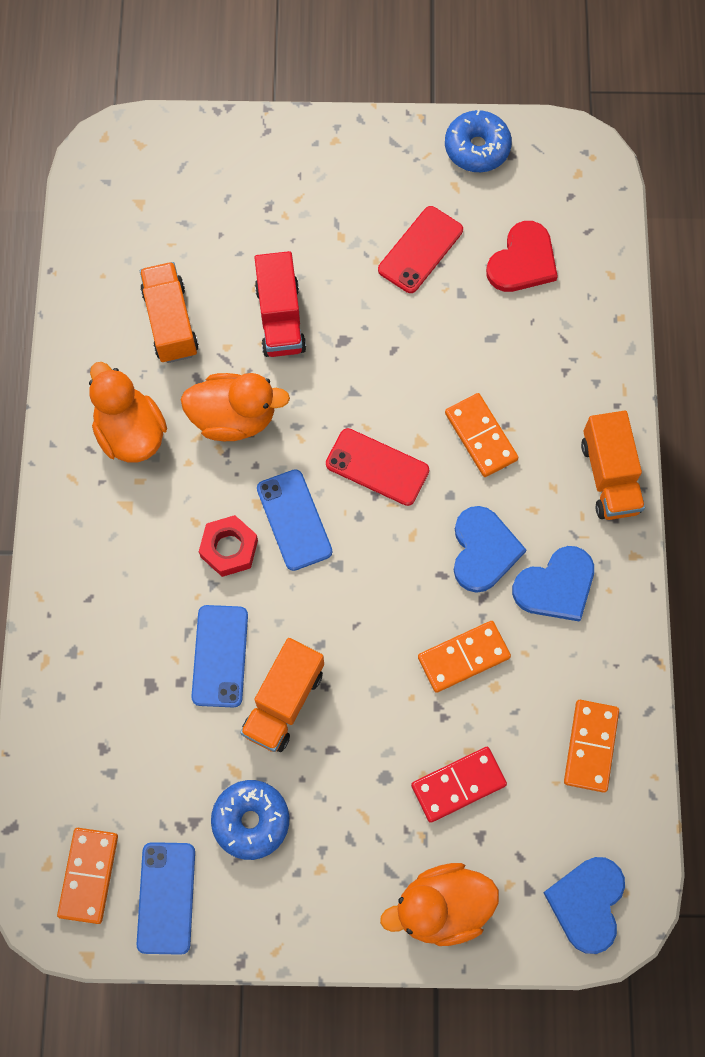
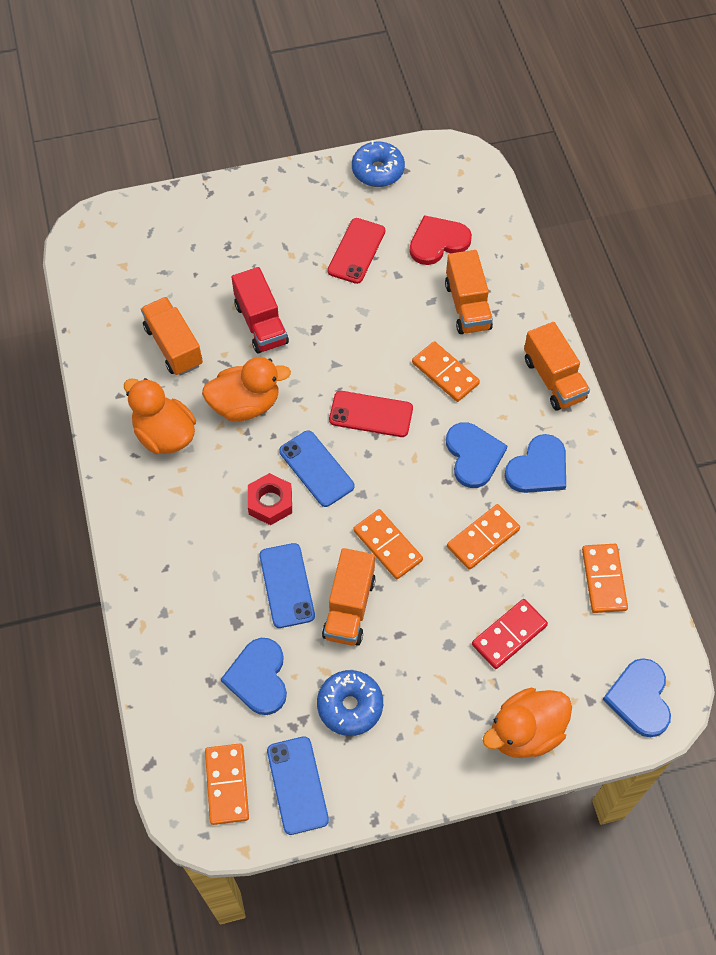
camera: 15 degrees left, 10 degrees down
red heart [486,221,558,292] -> red heart turned 135 degrees counterclockwise [410,215,472,265]
none -> blue heart [221,638,287,715]
none -> orange domino [353,509,423,579]
none -> orange truck [445,250,493,334]

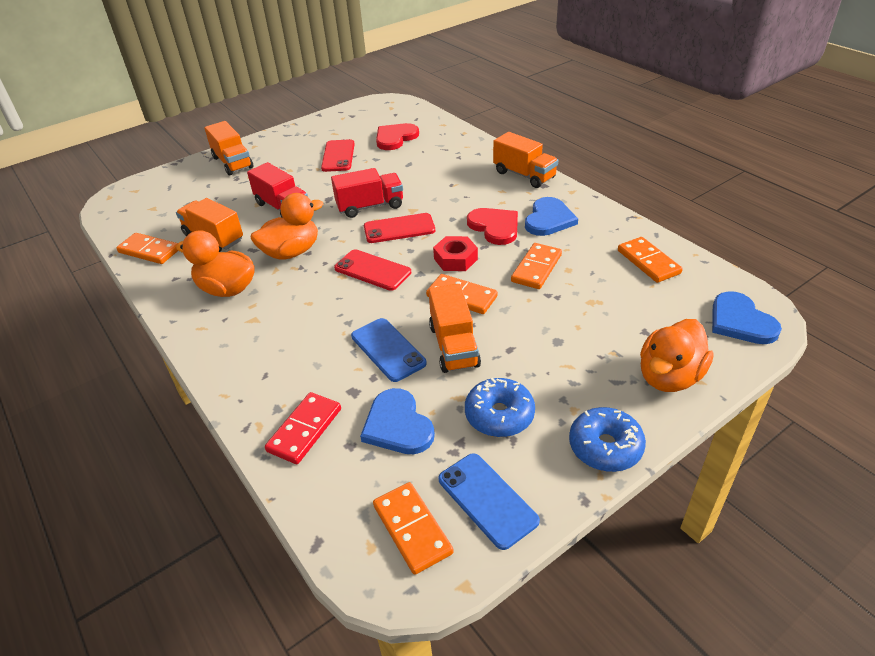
camera: 20 degrees left, 20 degrees down
red nut [248,473,292,525] -> red nut moved to [433,236,478,271]
blue phone [279,430,355,507] -> red phone [334,249,411,291]
blue donut [352,141,405,187] -> blue donut moved to [569,407,646,472]
orange domino [412,341,480,402] -> orange domino moved to [116,233,178,264]
orange truck [445,250,493,334] -> orange truck moved to [204,121,253,175]
blue heart [446,422,507,488] -> red heart [467,208,518,245]
red domino [472,599,548,669] -> red domino moved to [265,392,341,464]
none -> red truck [331,168,403,218]

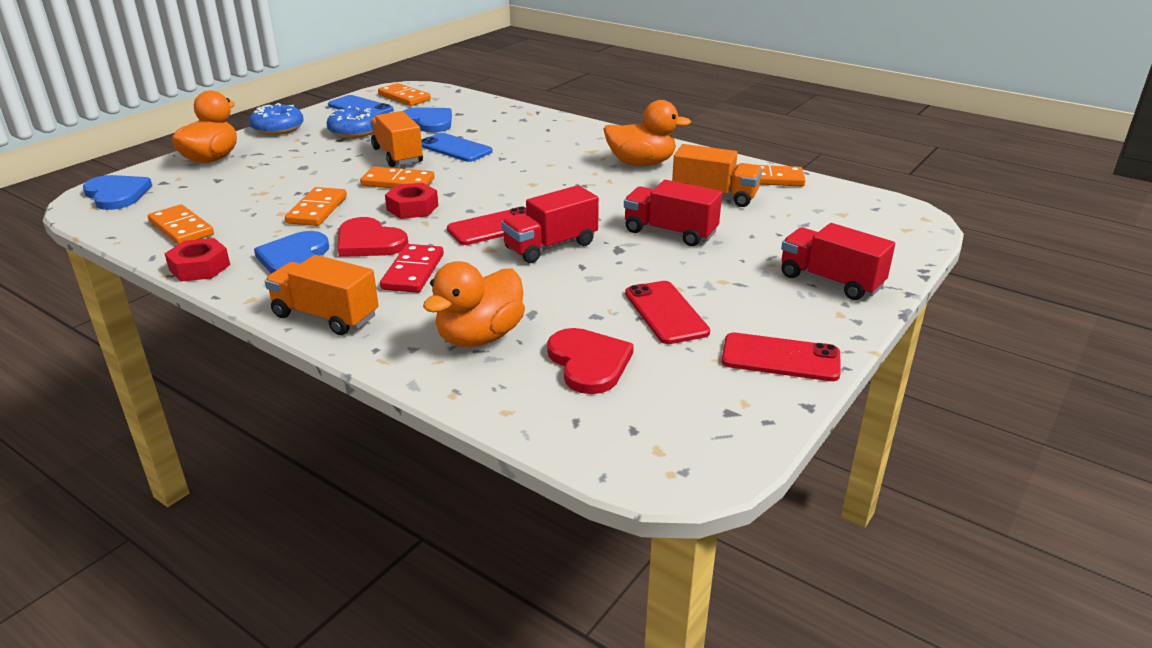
camera: 160 degrees right, 10 degrees down
orange truck [204,121,253,175] -> red truck [781,223,895,300]
orange duck [251,193,323,260] -> orange duck moved to [423,261,525,347]
red domino [265,392,341,464] -> red domino moved to [380,244,444,293]
red phone [334,249,411,291] -> red phone moved to [721,332,841,381]
red heart [376,123,419,150] -> red heart turned 45 degrees counterclockwise [547,328,634,394]
none -> red nut [165,238,230,281]

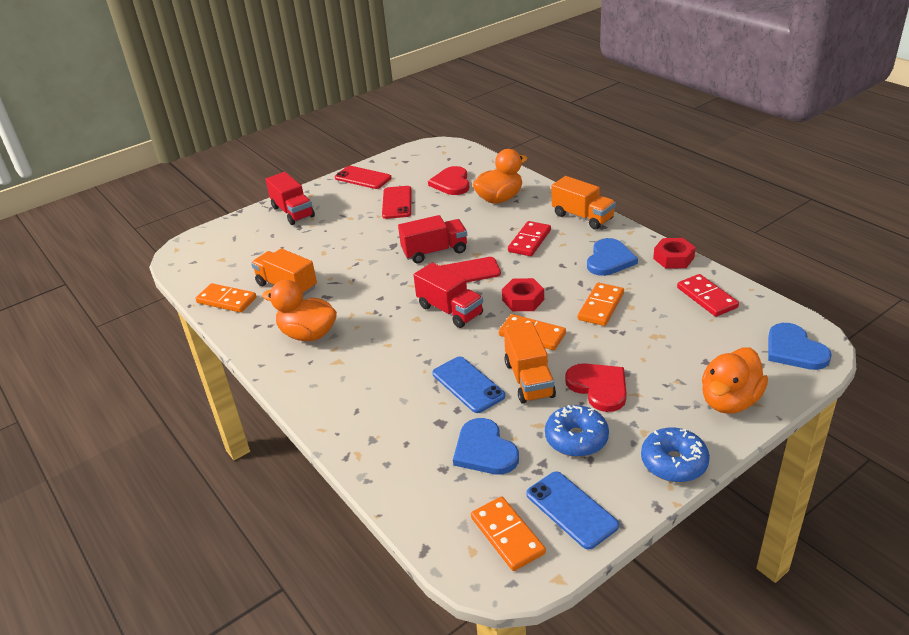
camera: 160 degrees left, 5 degrees up
orange domino [148,204,214,245] -> red domino [677,274,739,317]
red heart [338,217,409,257] -> red heart moved to [565,363,627,412]
red truck [624,180,722,246] -> red truck moved to [414,262,483,328]

